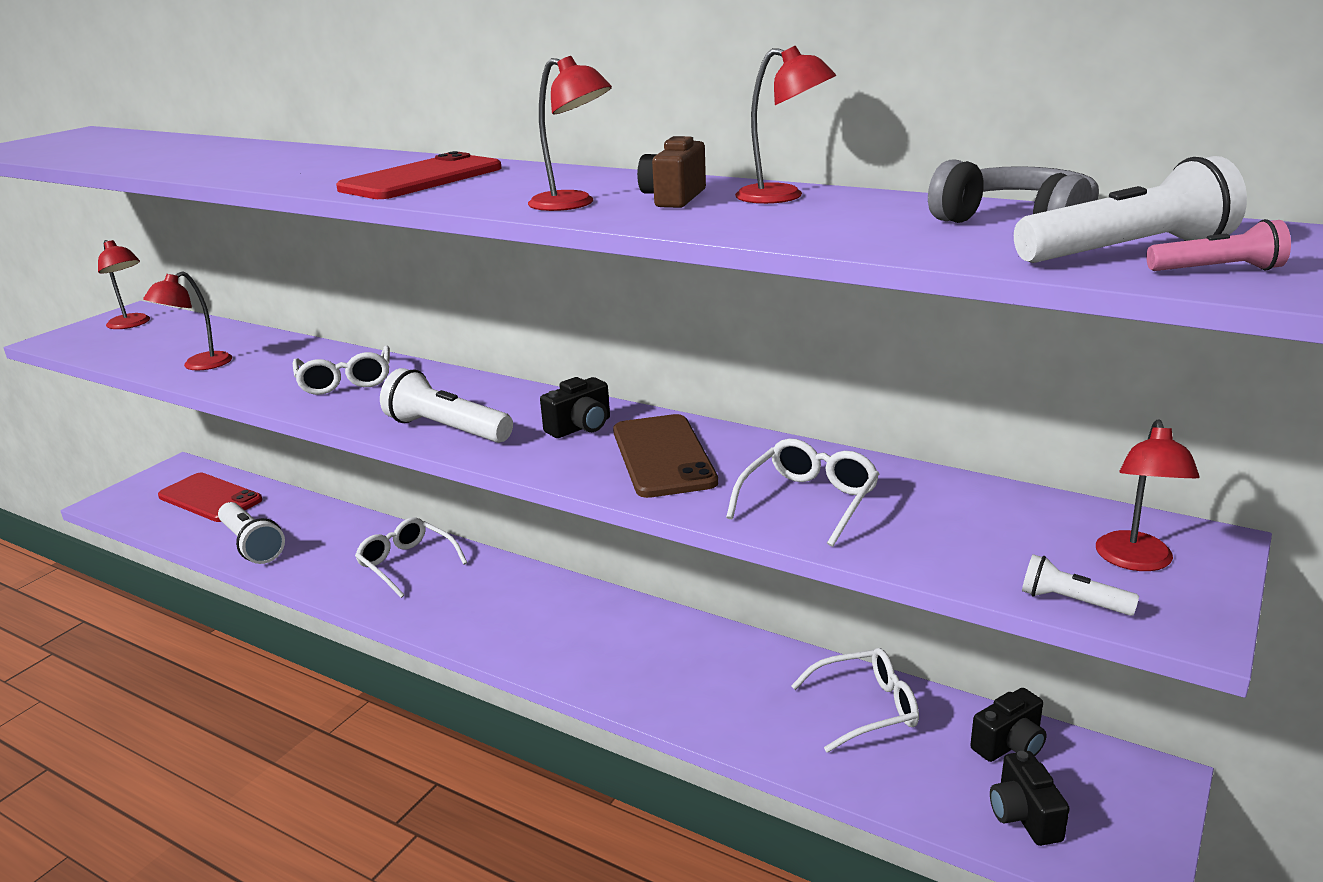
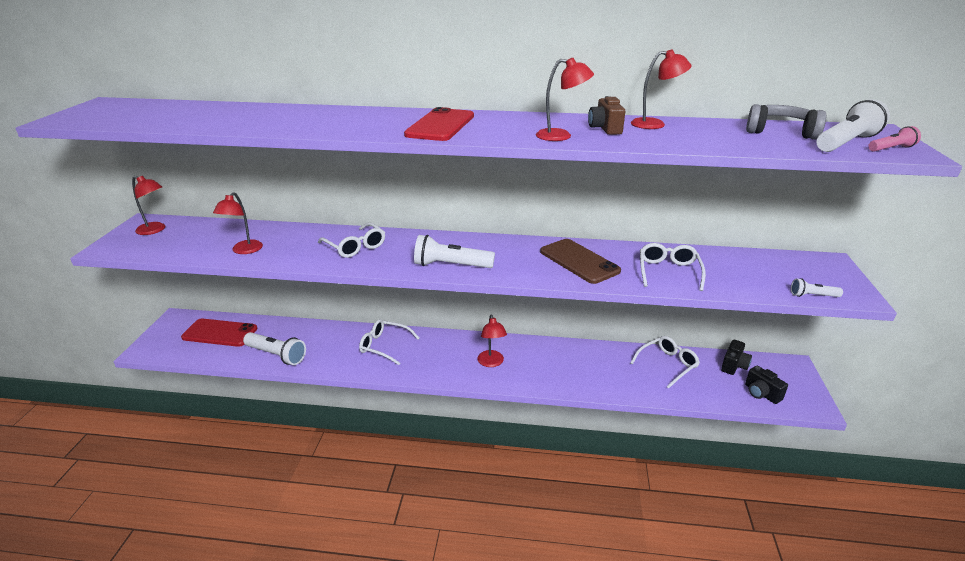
camera: 25 degrees left, 5 degrees up
black camera [540,377,610,438] -> none
red lamp [1096,419,1200,571] -> red lamp moved to [477,315,507,367]

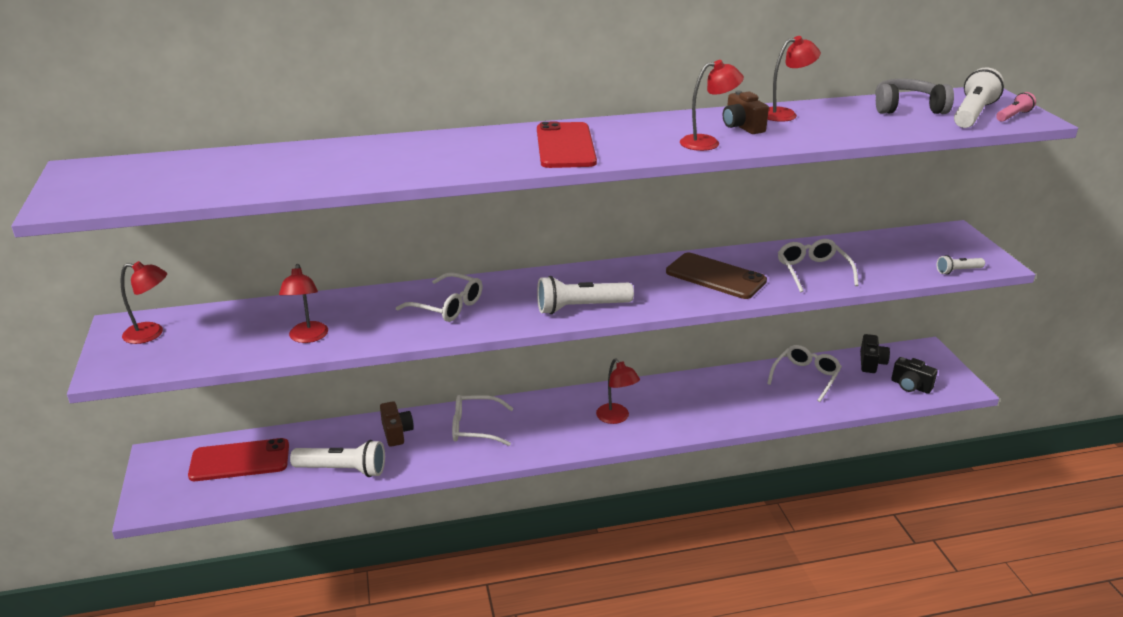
camera: 20 degrees left, 0 degrees up
none -> brown camera [380,401,414,447]

